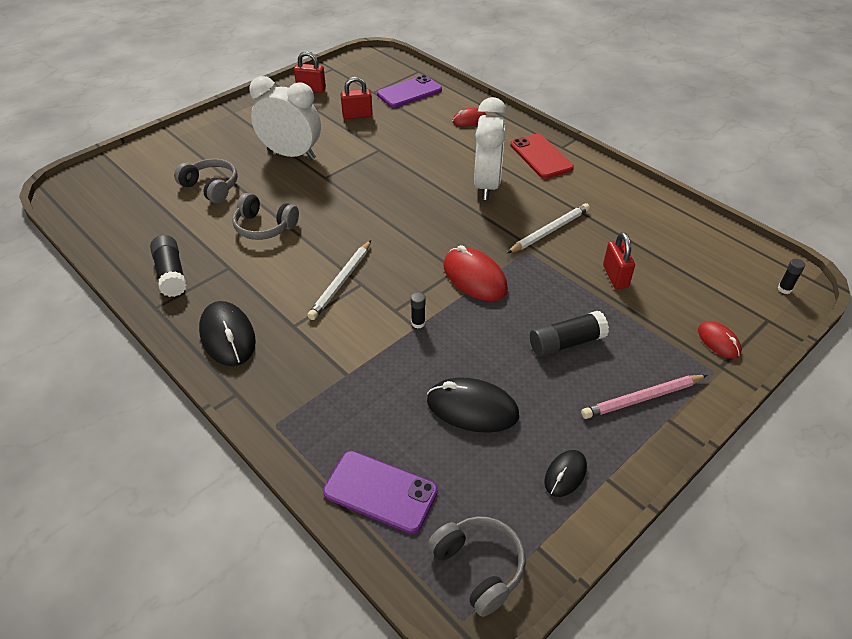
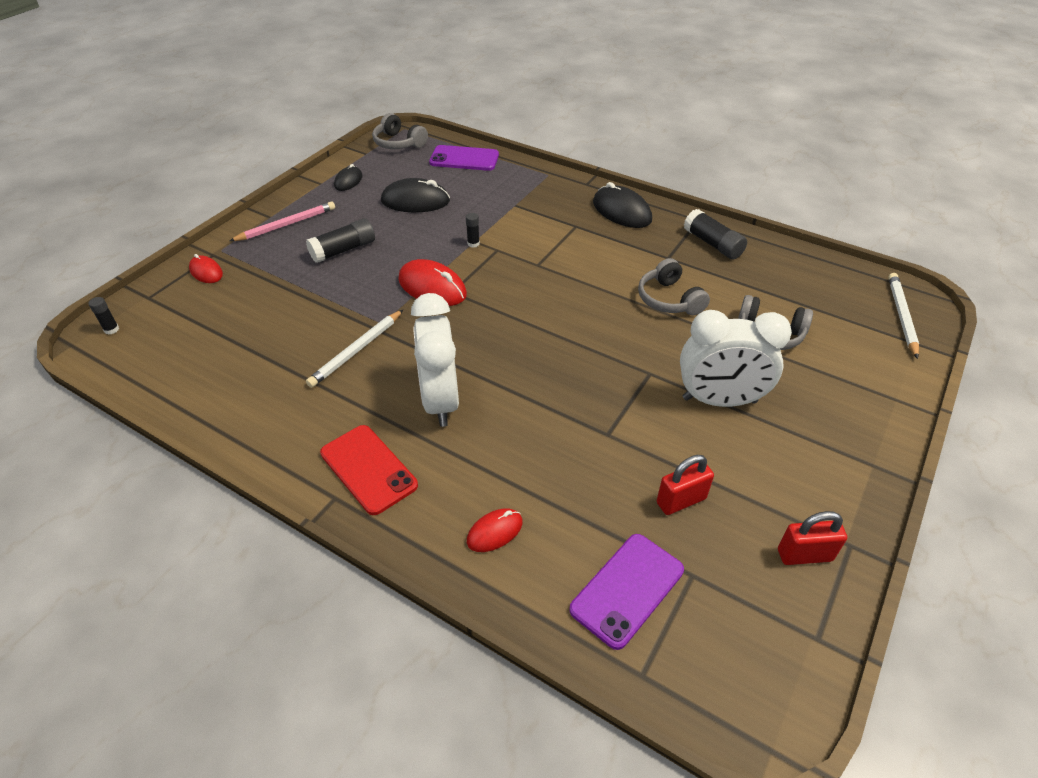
camera: 165 degrees right, 0 degrees up
grey headphones [232,193,299,240] -> grey headphones turned 120 degrees counterclockwise [638,258,710,315]
white pencil [307,240,371,320] -> white pencil moved to [888,273,919,359]
red padlock [603,232,635,289] -> none

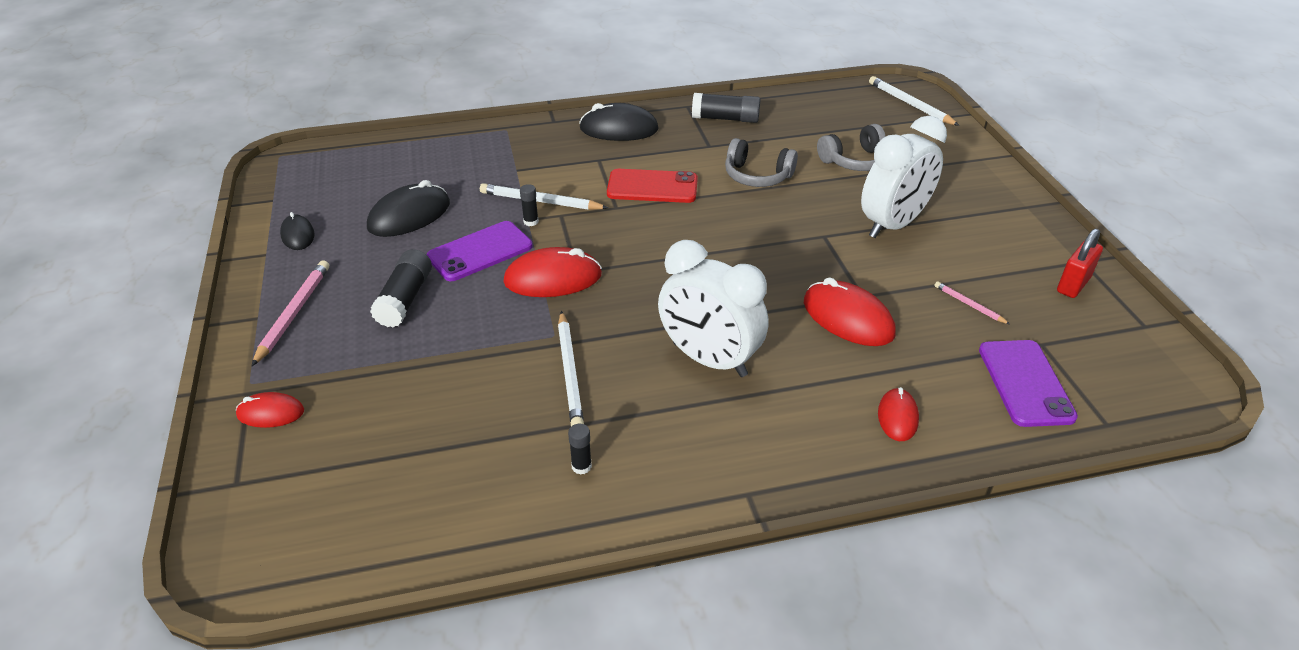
camera: 45 degrees left, 5 degrees down
black glue stick [88,297,119,335] -> black glue stick moved to [568,424,592,475]
red phone [320,425,418,515] -> red phone moved to [607,169,698,203]
grey headphones [372,113,428,149] -> none
purple phone [429,145,499,171] -> purple phone moved to [427,221,533,281]
red padlock [657,455,714,515] -> pink pencil [935,281,1010,324]
none -> white pencil [480,183,609,210]
none -> red mouse [804,277,896,346]

